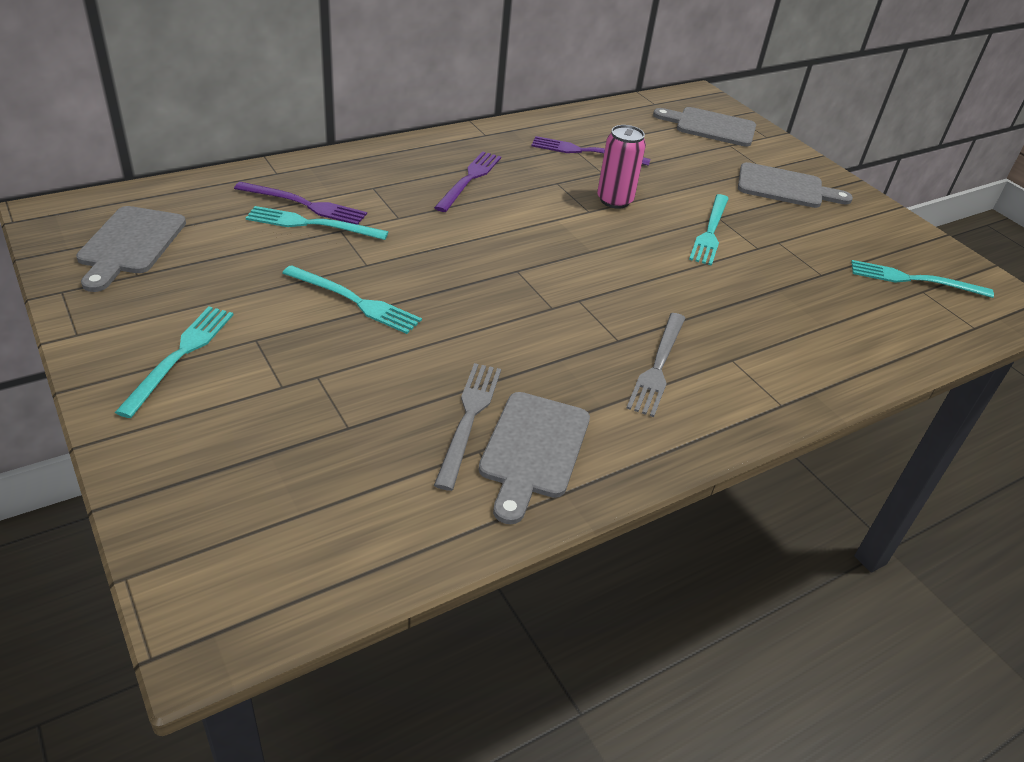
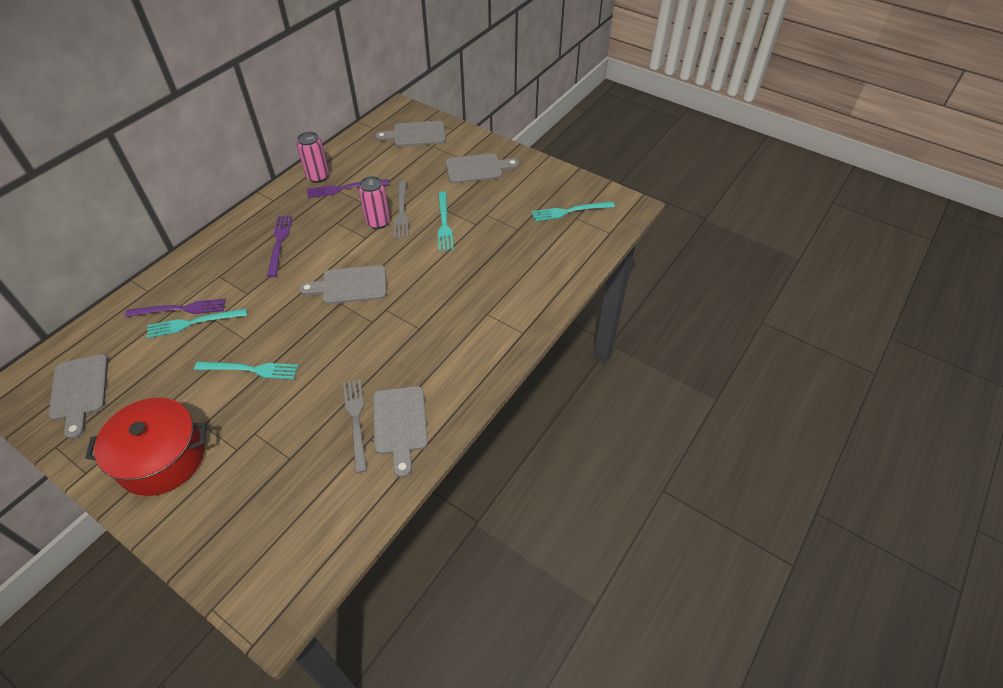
camera: 20 degrees left, 10 degrees up
turquoise fork [115,307,233,418] -> red pot [85,398,207,496]
grey fork [626,313,685,417] -> grey fork moved to [394,181,409,238]
none -> pink can [297,132,329,183]
none -> grey cutting board [299,265,387,304]

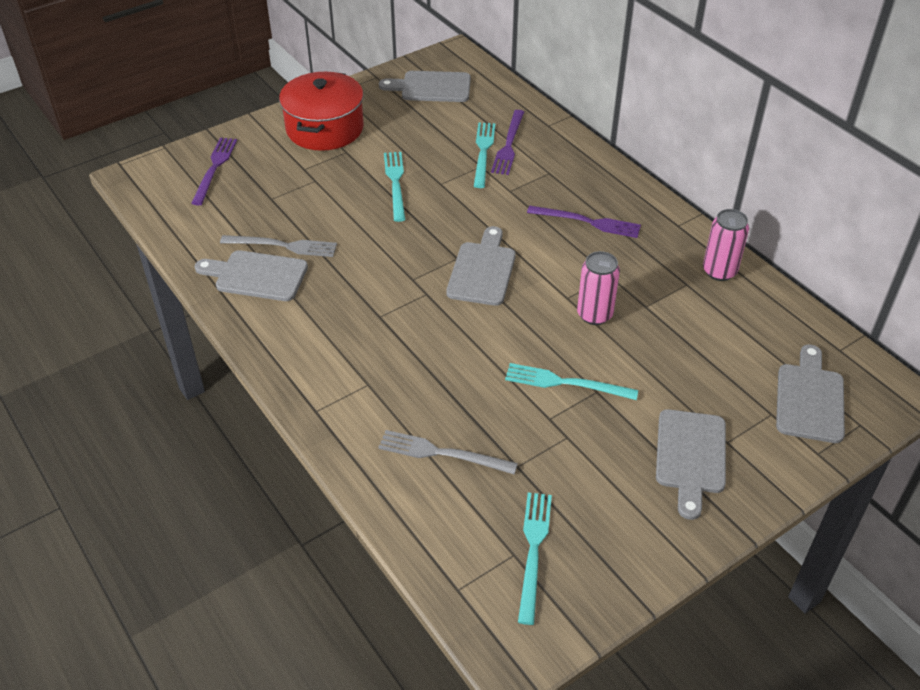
camera: 110 degrees right, 5 degrees down
turquoise fork [194,362,298,379] -> turquoise fork turned 150 degrees clockwise [384,152,405,222]
purple fork [307,179,389,198] -> purple fork moved to [191,138,237,205]
grey fork [394,181,409,238] -> grey fork moved to [378,430,518,474]

